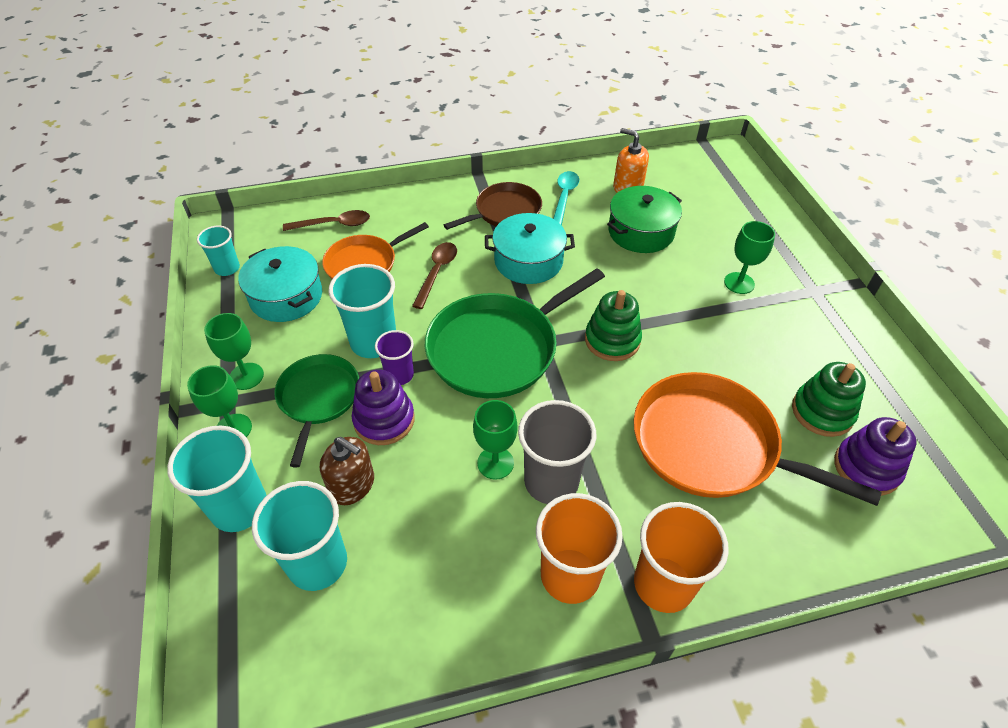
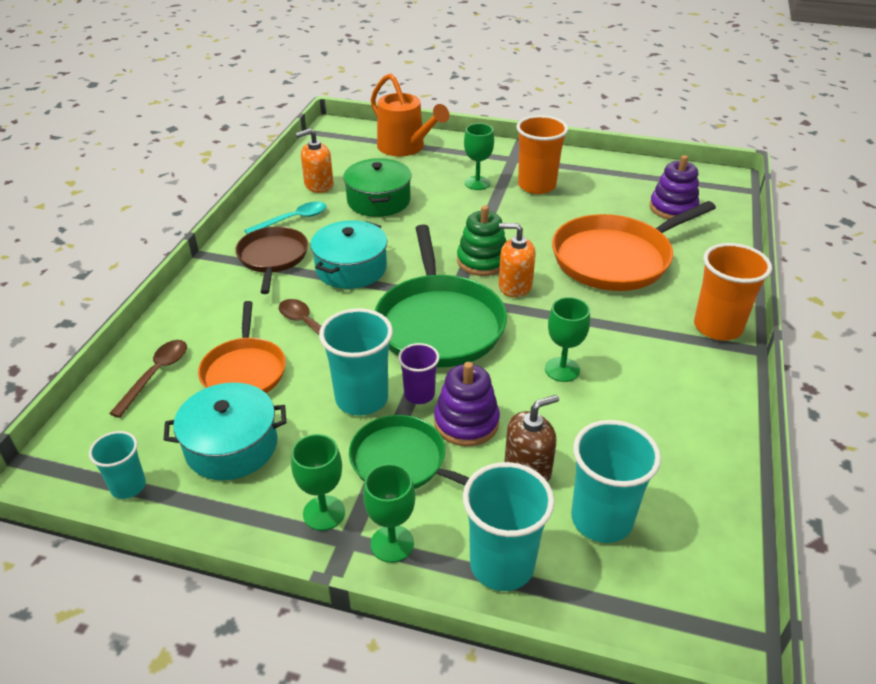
camera: 60 degrees left, 10 degrees down
grey cup [518,400,596,504] -> none
orange cup [536,493,623,604] -> orange cup moved to [516,115,568,194]
turquoise spoon [553,171,579,226] -> turquoise spoon turned 105 degrees clockwise [244,202,326,234]
green stacking toy [792,362,866,437] -> none
none -> orange watering can [371,73,450,156]
none -> orange soap dispenser [499,223,536,297]

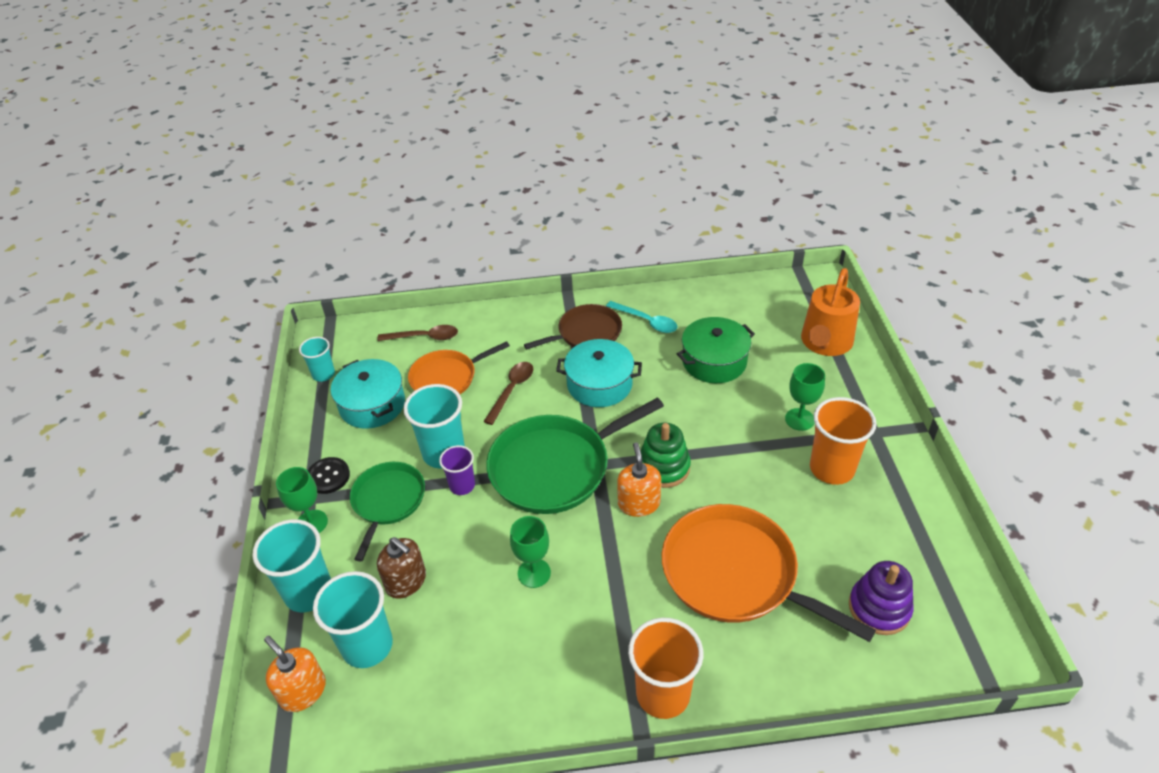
camera: 70 degrees right, 5 degrees up
green goblet [291,434,345,531] -> black button [308,457,350,494]
orange soap dispenser [295,128,333,193] -> orange soap dispenser moved to [264,636,326,712]
purple stacking toy [434,362,500,446] -> none

